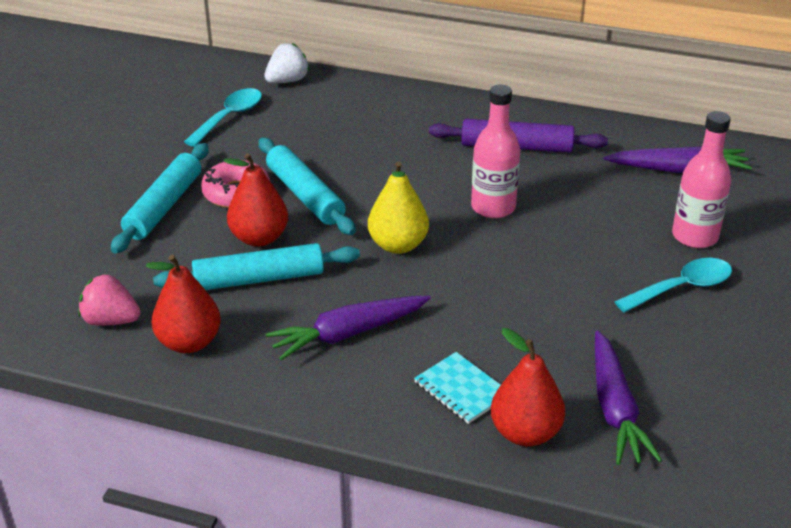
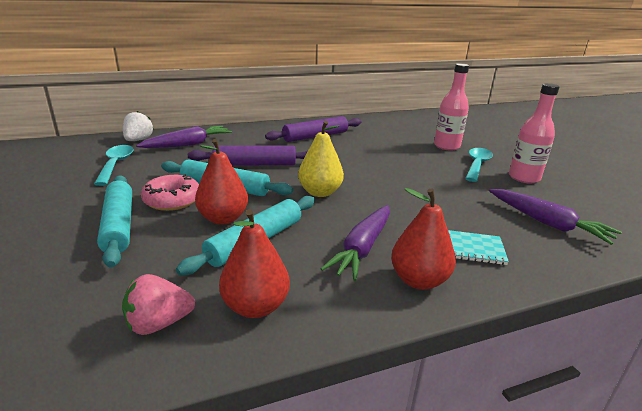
camera: 40 degrees left, 10 degrees down
pink bottle [471,84,520,218] -> pink bottle moved to [509,83,560,183]
red pear [491,328,565,447] -> red pear moved to [391,188,456,290]
purple carrot [604,146,752,173] -> purple carrot moved to [136,126,232,148]
none -> purple rolling pin [188,145,308,165]

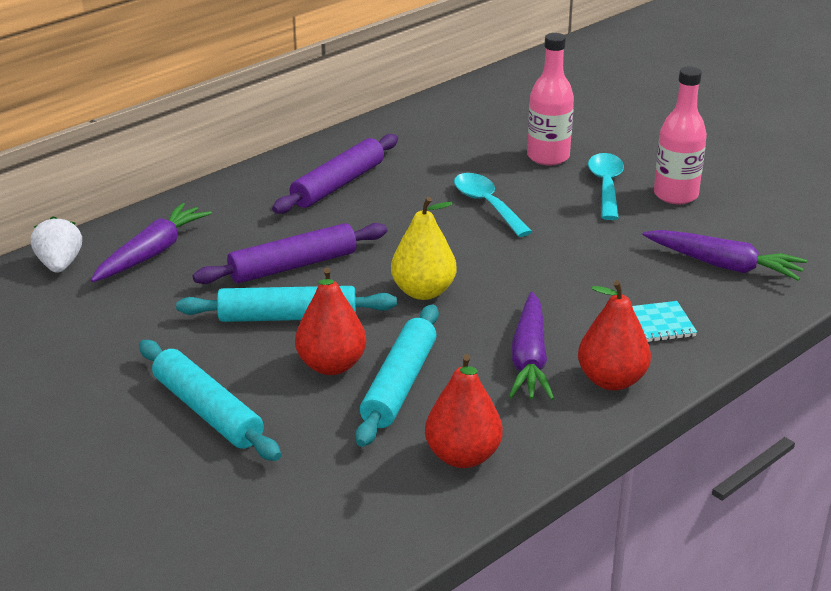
camera: 20 degrees left, 5 degrees up
turquoise spoon [94,145,134,186] -> turquoise spoon moved to [454,173,532,237]
pink strawberry [122,274,195,335] -> none
pink donut [141,174,199,211] -> none

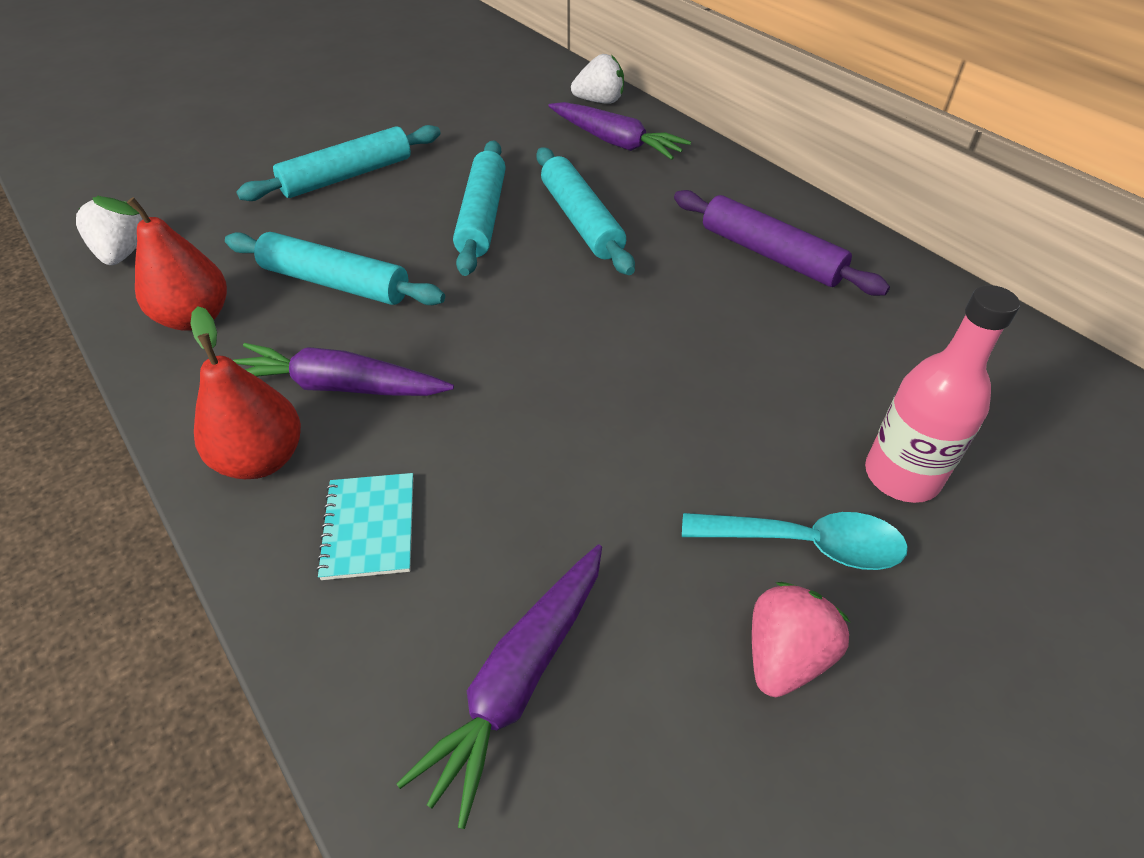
camera: 95 degrees right, 15 degrees up
purple rolling pin [193,223,387,284] -> turquoise rolling pin [536,148,635,275]
red pear [295,268,366,375] -> none
yellow pear [391,197,457,300] -> none
turquoise spoon [454,173,532,237] -> none
pink bottle [654,66,707,204] -> pink strawberry [752,582,850,697]
none -> white strawberry [76,200,143,265]

